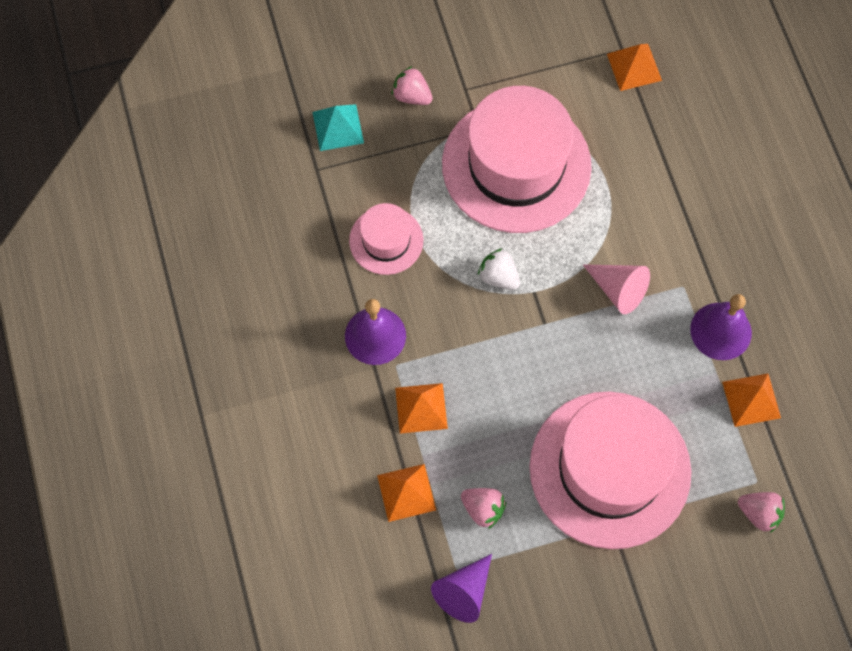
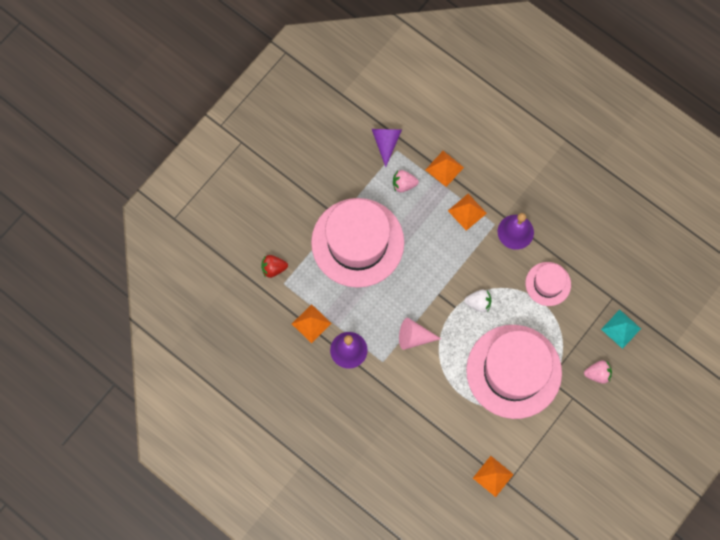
camera: 145 degrees right, 5 degrees up
pink strawberry [738,492,785,533] -> red strawberry [261,255,288,278]

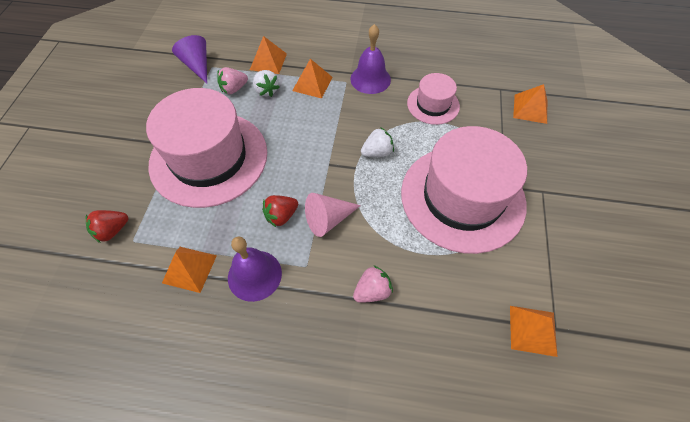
camera: 30 degrees left, 15 degrees down
pink strawberry [584,360,612,384] -> pink strawberry moved to [353,266,393,303]
turquoise pyramid [601,310,641,349] -> orange pyramid [513,84,547,124]
none -> white strawberry [253,70,280,97]
none -> red strawberry [262,195,298,227]

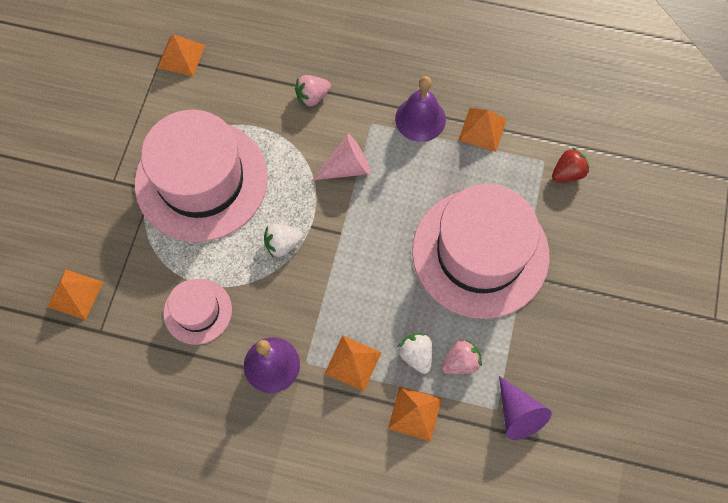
camera: 175 degrees left, 10 degrees up
red strawberry [262,195,298,227] -> none

